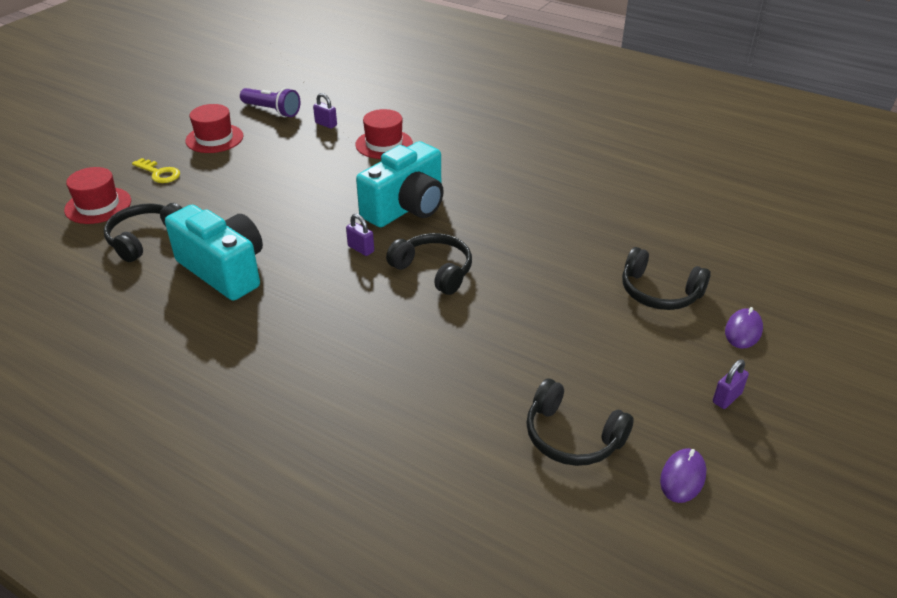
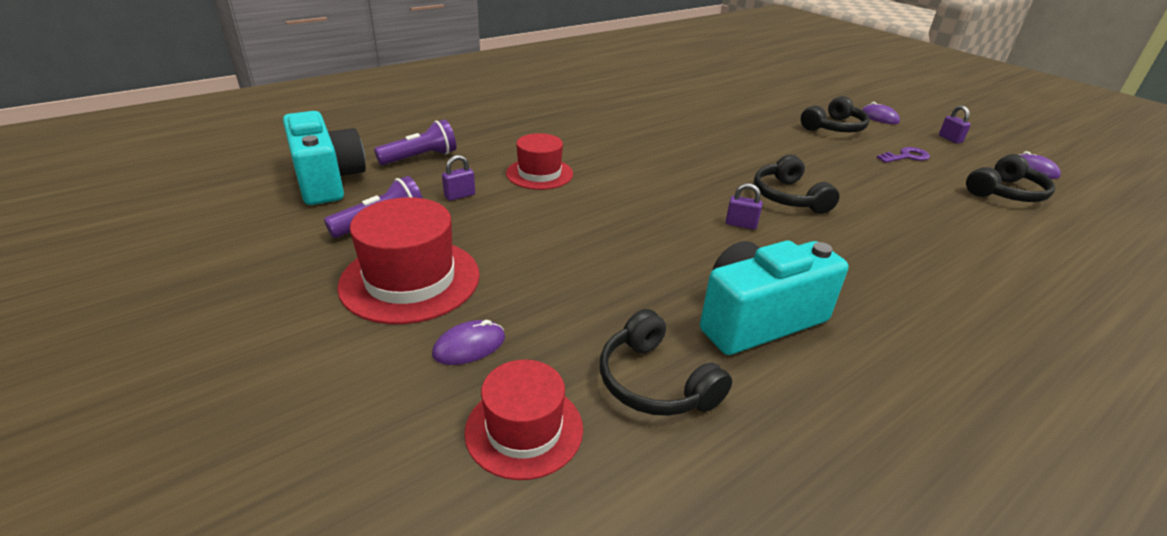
camera: 70 degrees left, 5 degrees down
yellow key [132,158,180,183] -> purple mouse [432,320,505,365]
red hat [185,104,243,153] -> red hat [337,197,480,324], size x1.53
purple padlock [346,214,374,256] -> purple padlock turned 45 degrees clockwise [726,183,762,230]
turquoise camera [356,141,444,227] -> turquoise camera moved to [283,111,366,205]
black headphones [386,233,472,295] -> black headphones turned 75 degrees counterclockwise [754,155,839,214]
none -> purple flashlight [374,119,456,165]
none -> purple key [877,147,930,163]

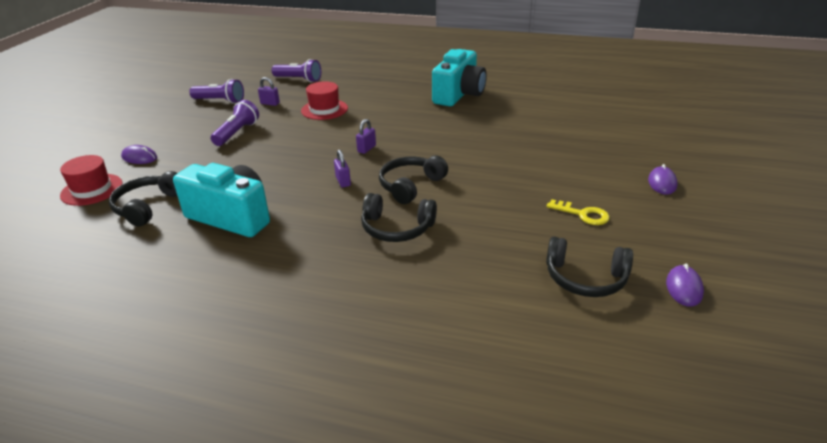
camera: 55 degrees right, 0 degrees up
turquoise camera [283,111,366,205] -> turquoise camera moved to [432,49,487,106]
red hat [337,197,480,324] -> none
black headphones [801,96,870,132] -> black headphones moved to [361,193,437,242]
purple key [877,147,930,163] -> yellow key [547,199,609,225]
purple padlock [939,105,971,144] -> purple padlock moved to [356,119,376,154]
none -> purple flashlight [211,100,259,146]

